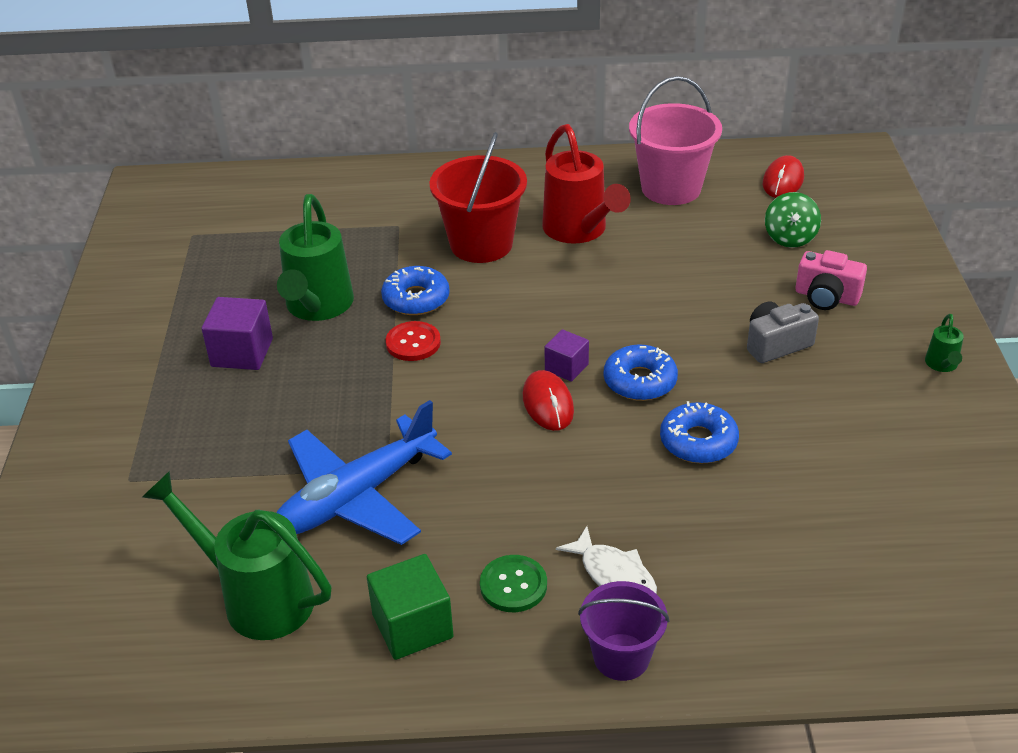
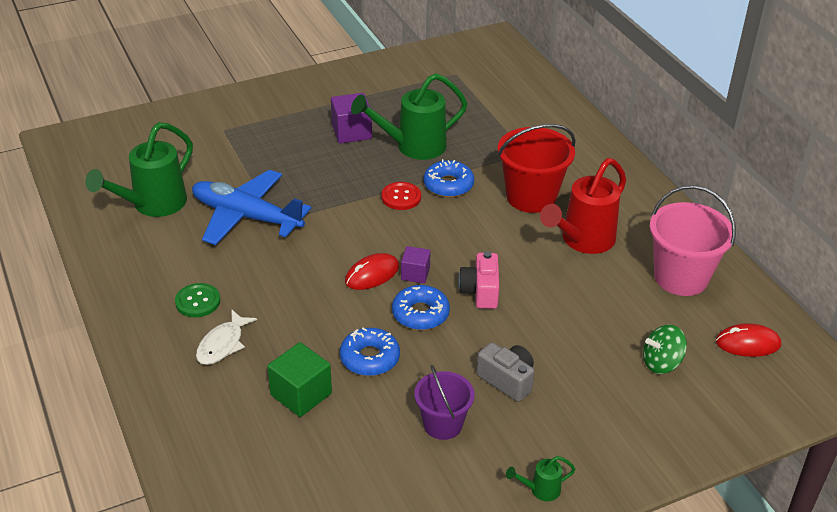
camera: 65 degrees right, 0 degrees up
green watering can [142,471,331,640] -> green watering can turned 150 degrees counterclockwise [85,122,193,217]
green cube [367,554,454,660] -> green cube moved to [267,342,332,417]
purple bucket [578,581,669,681] -> purple bucket moved to [414,365,475,440]
pink camera [795,250,867,310] -> pink camera moved to [458,251,499,309]

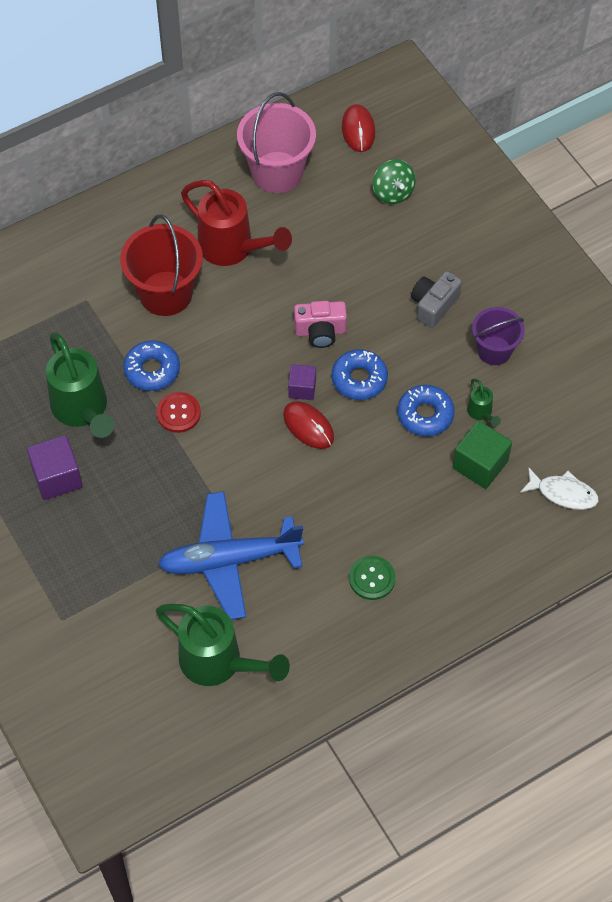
camera: 95 degrees left, 20 degrees up
blue plane [192,170,311,245] -> blue plane turned 60 degrees clockwise [158,491,304,620]
white fish [196,309,257,365] -> white fish moved to [520,467,599,510]
green watering can [506,456,576,501] -> green watering can moved to [467,379,501,426]

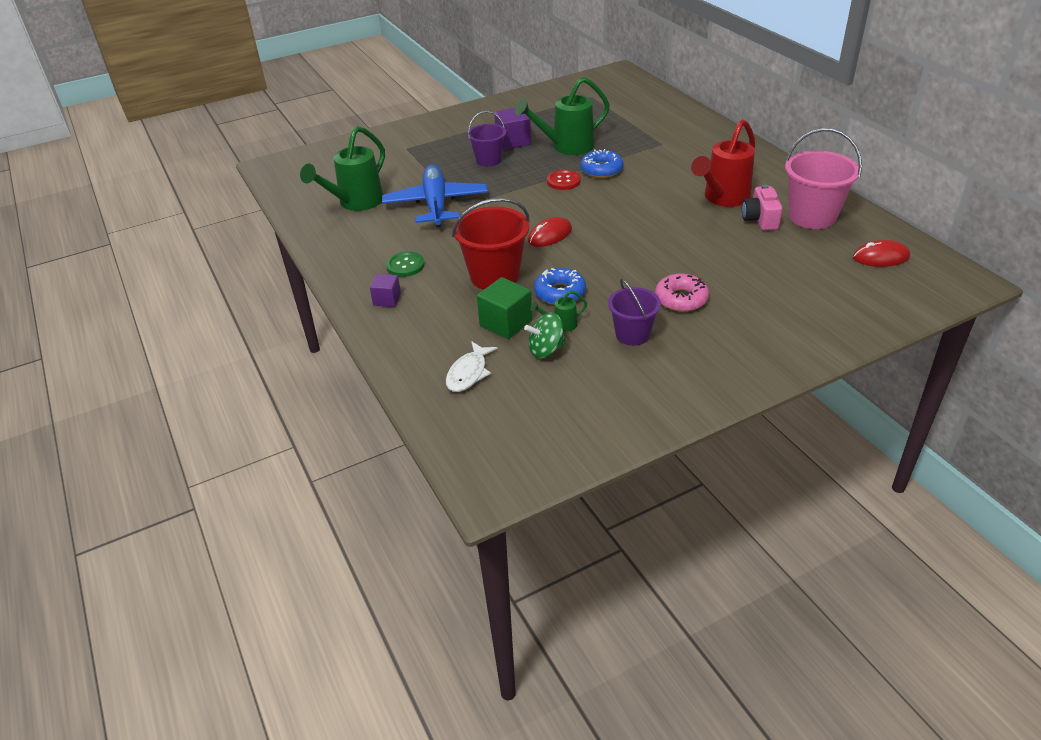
camera: 95 degrees right, 20 degrees down
red bucket [120,214,203,316] -> red bucket moved to [452,198,530,290]
purple cube [288,364,316,400] -> purple cube moved to [370,274,401,307]
pink camera [294,301,347,348] -> pink camera moved to [742,184,783,230]
blue donut [332,349,388,400] -> none
green spinning top [373,159,416,204] -> green spinning top moved to [524,313,566,358]
grey camera [411,271,462,328] -> pink donut [655,274,709,312]
none -> purple bucket [467,111,506,167]

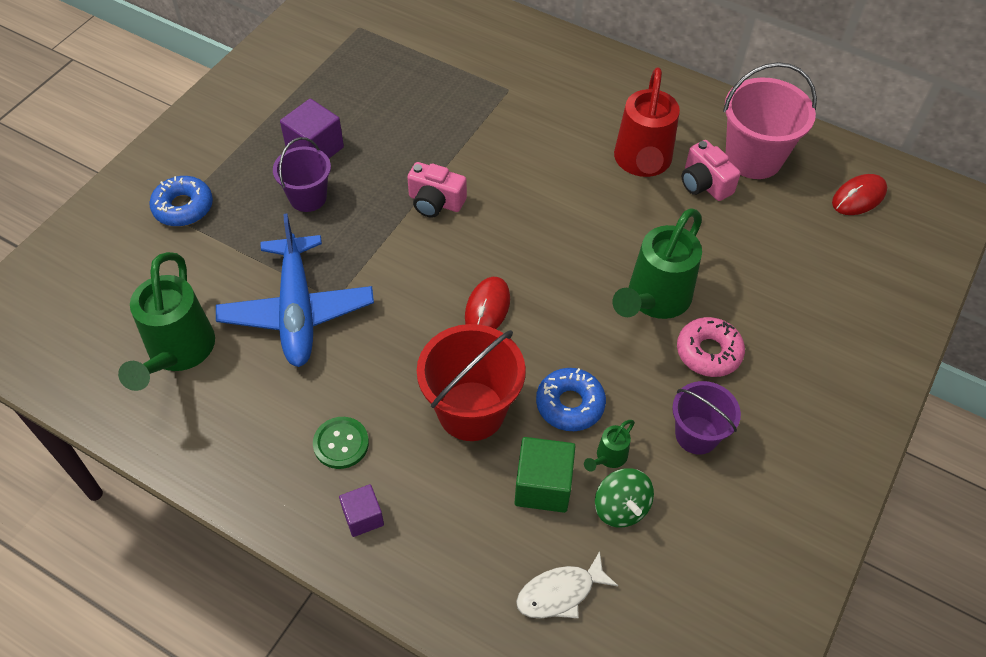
camera: 35 degrees left, 15 degrees up
blue plane [382,165,488,227] -> blue plane turned 150 degrees counterclockwise [216,214,374,367]
white fish [446,341,498,392] -> white fish turned 75 degrees clockwise [516,551,618,618]
green watering can [515,77,610,155] -> green watering can moved to [612,208,702,319]
green spinning top [524,313,566,358] -> green spinning top turned 60 degrees counterclockwise [595,468,654,527]
red button [547,170,581,190] -> pink camera [407,162,467,218]
blue donut [581,149,623,178] -> blue donut moved to [149,176,213,226]

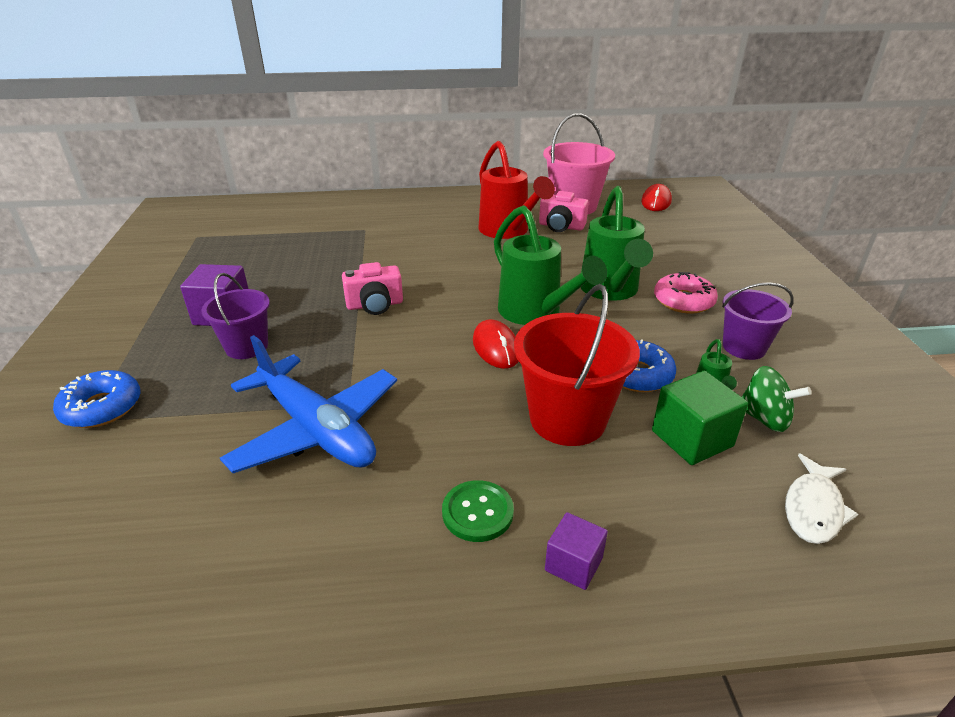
camera: 35 degrees left, 20 degrees down
green watering can [118,252,215,391] -> green watering can moved to [494,205,607,325]

